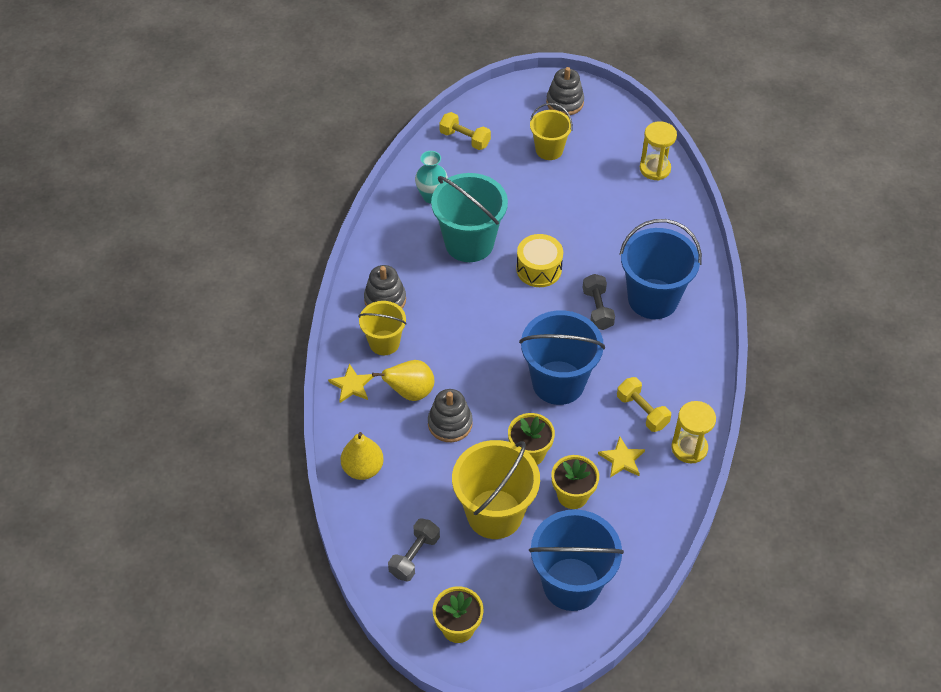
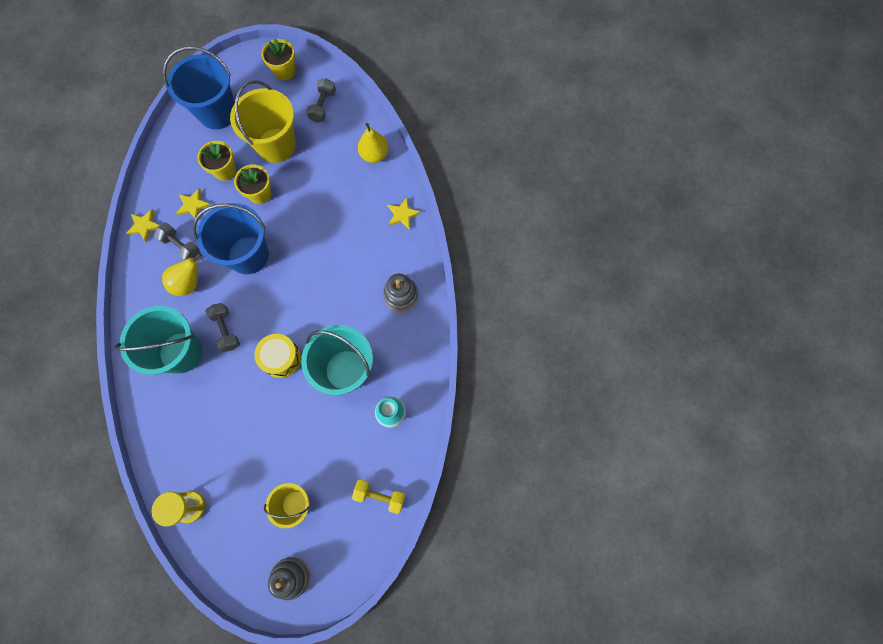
camera: 165 degrees right, 20 degrees up
yellow bucket [358,301,407,355] -> none
yellow pear [372,360,434,401] -> yellow pear moved to [162,253,201,296]
grey stacking toy [428,389,473,442] -> none
yellow dumbbell [617,377,671,432] -> grey dumbbell [154,223,200,260]
blue bucket [619,219,702,319] -> turquoise bucket [114,306,203,375]
yellow hourglass [671,401,716,463] -> yellow star [126,209,160,242]

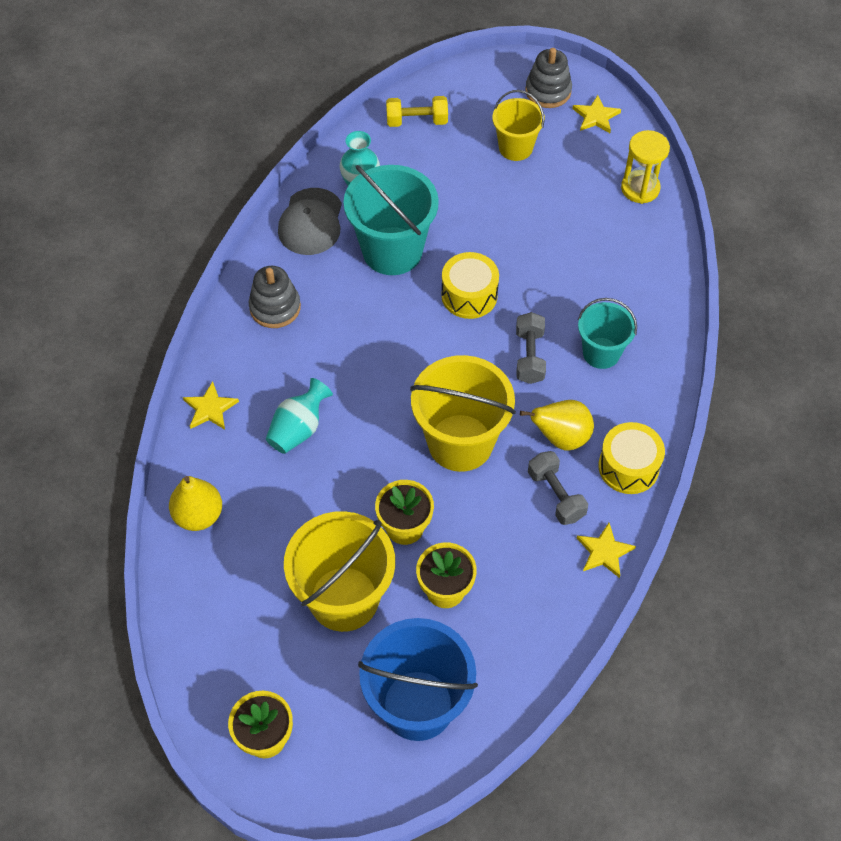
camera: 155 degrees left, 15 degrees down
turquoise bucket [114,306,203,375] -> turquoise bucket [578,298,637,369], size x0.59
yellow star [176,188,211,218] -> yellow star moved to [572,95,621,133]
blue bucket [193,203,269,274] -> yellow bucket [410,355,516,472]
grey dumbbell [306,78,336,123] -> none
yellow dumbbell [352,480,405,514] -> yellow dumbbell turned 45 degrees counterclockwise [386,96,448,127]
none -> turquoise vase [266,378,333,454]
none -> grey cap [278,188,342,255]
none -> yellow drum [598,422,665,494]

